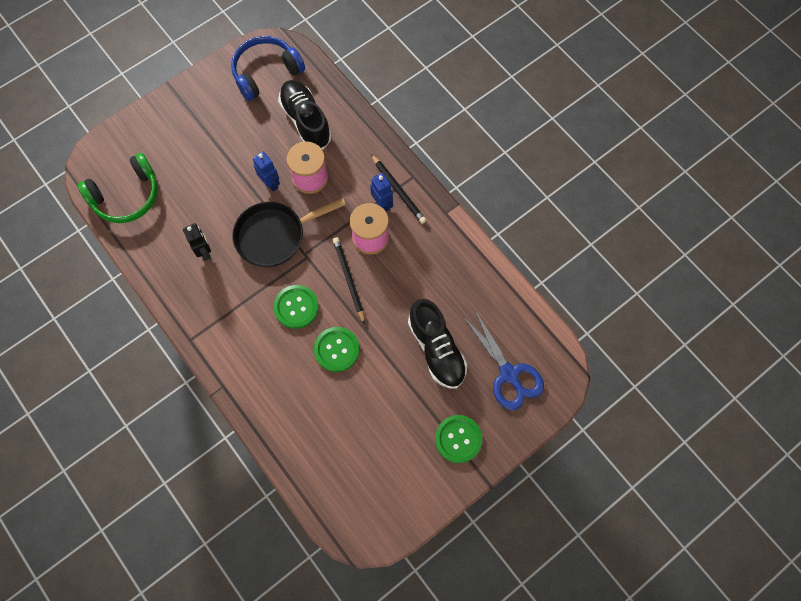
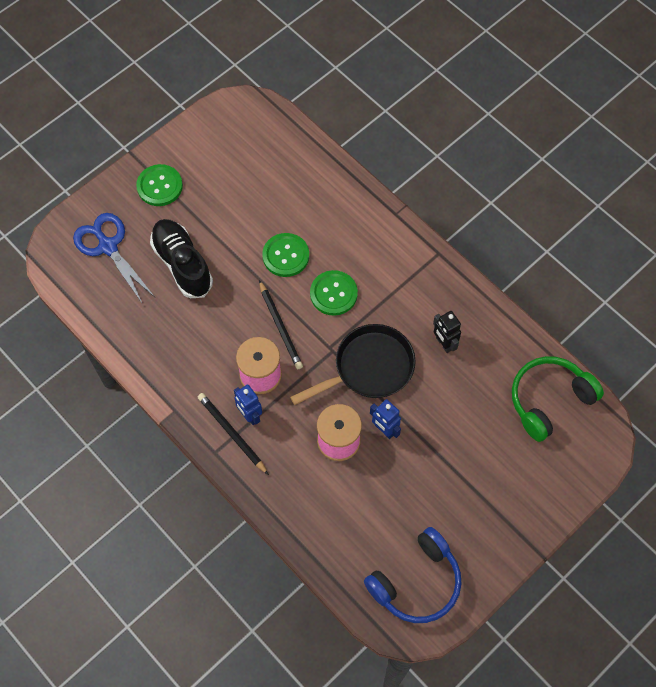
camera: 175 degrees right, 5 degrees down
black shoe [278,80,332,150] -> none

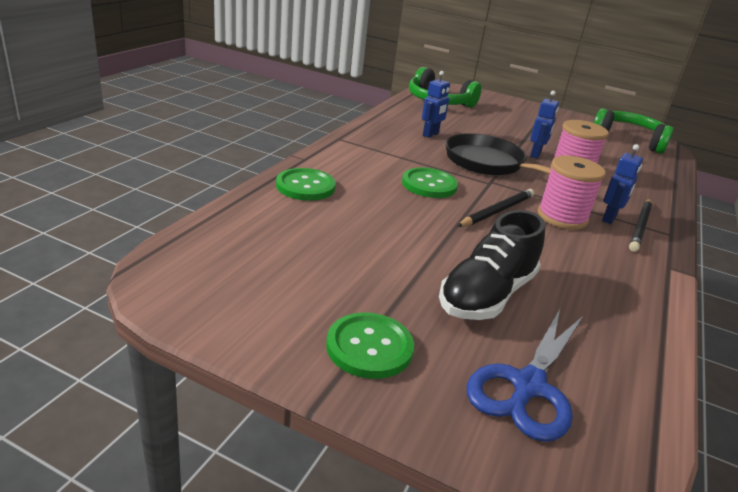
camera: 115 degrees left, 35 degrees down
green button [262,233,309,277] -> green button moved to [276,168,336,201]
blue headphones [364,527,461,623] -> green headphones [593,108,674,154]
black robot [433,311,461,353] -> blue robot [422,71,450,138]

